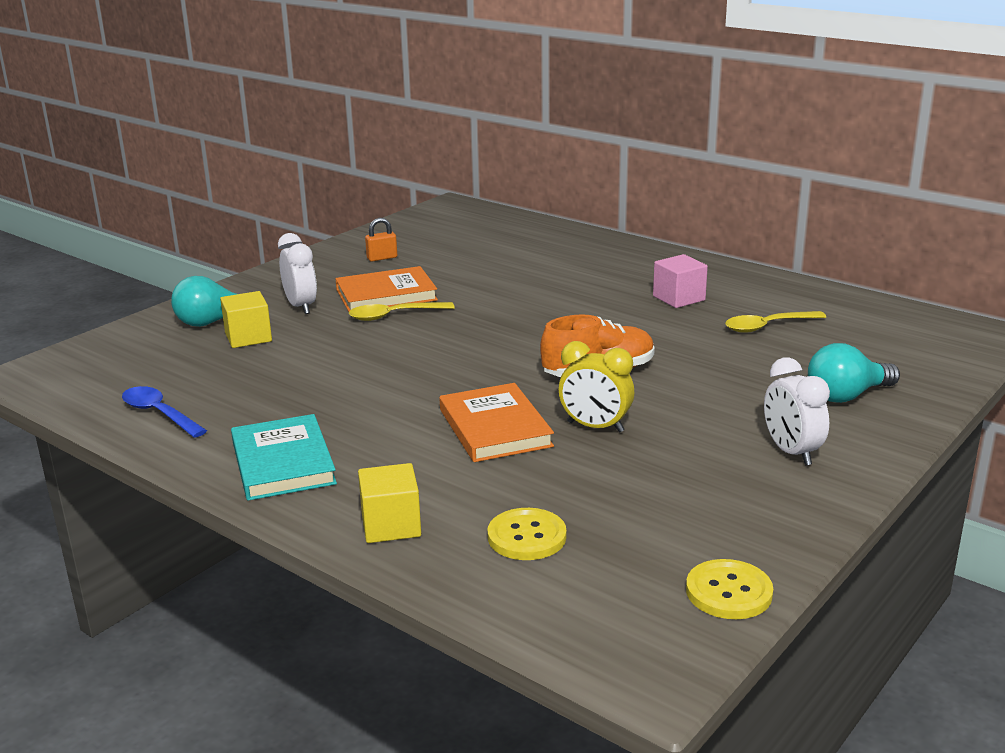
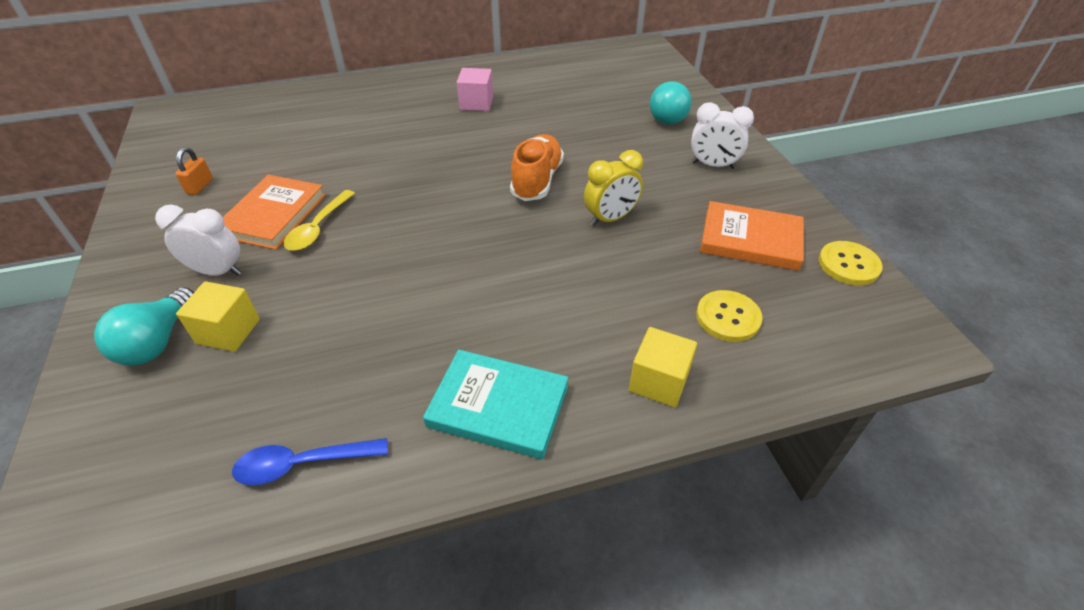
camera: 55 degrees left, 20 degrees up
orange book [440,383,554,462] -> orange book moved to [700,201,804,271]
yellow spoon [725,311,826,333] -> none

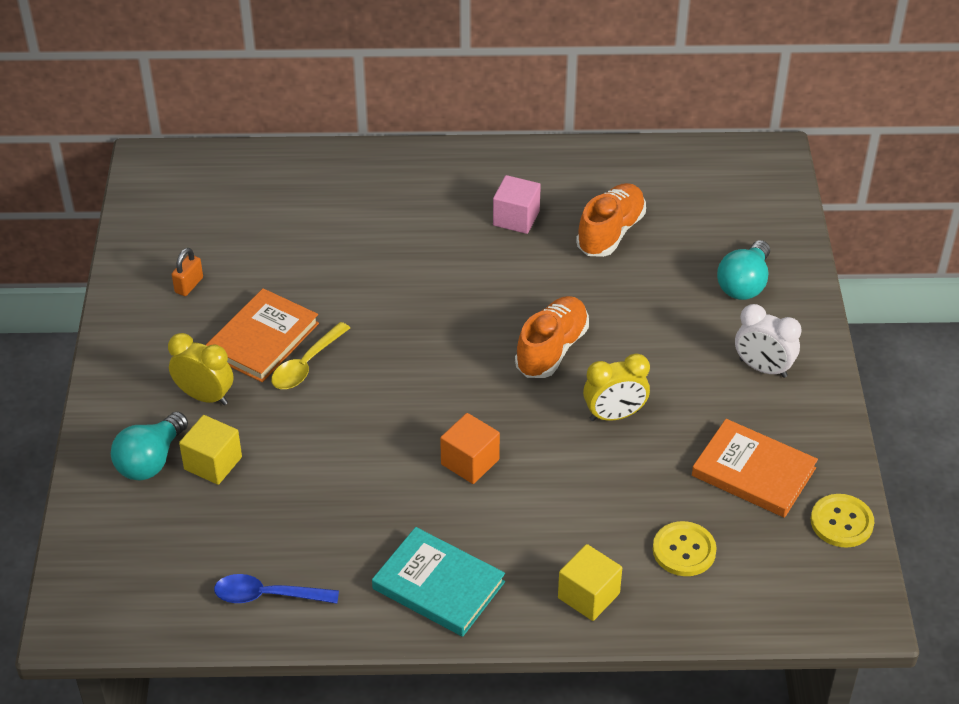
camera: 15 degrees right, 0 degrees up
white clock [155,204,241,276] -> yellow clock [168,333,233,405]
none -> orange cube [440,413,500,484]
none -> orange shoe [576,183,646,257]

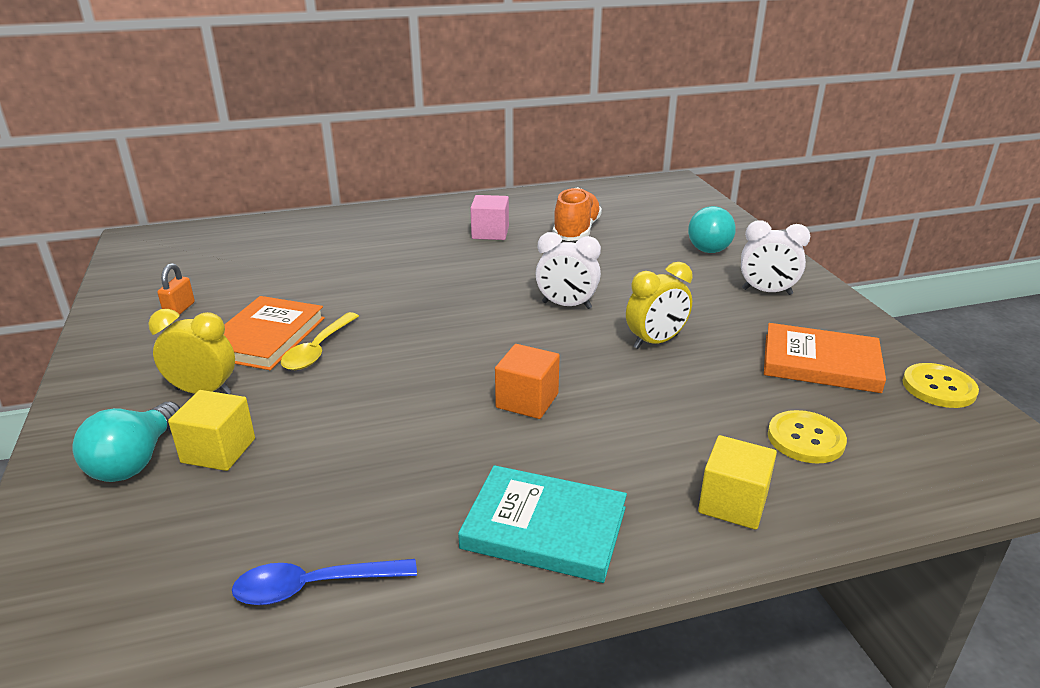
camera: 15 degrees left, 15 degrees down
orange shoe [515,296,589,378] -> white clock [535,232,601,309]

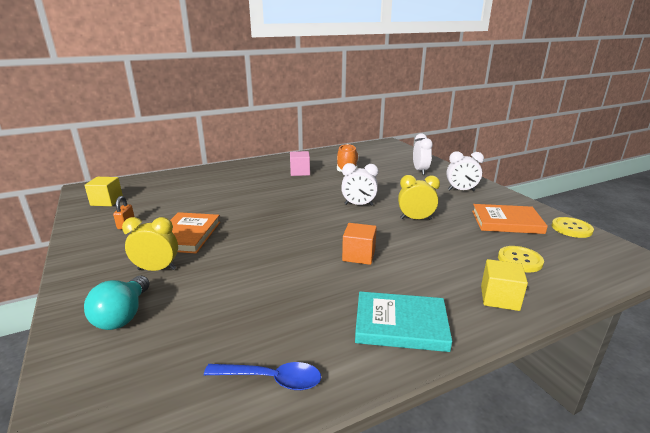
camera: 10 degrees left, 5 degrees down
yellow cube [168,390,255,471] -> yellow cube moved to [84,177,123,206]
blue spoon [232,559,417,605] -> blue spoon turned 150 degrees counterclockwise [204,362,321,390]
yellow spoon [281,312,359,370] -> none
yellow clock [626,262,693,349] -> yellow clock turned 135 degrees counterclockwise [398,175,440,220]
turquoise light bulb [688,206,736,253] -> white clock [413,133,433,175]

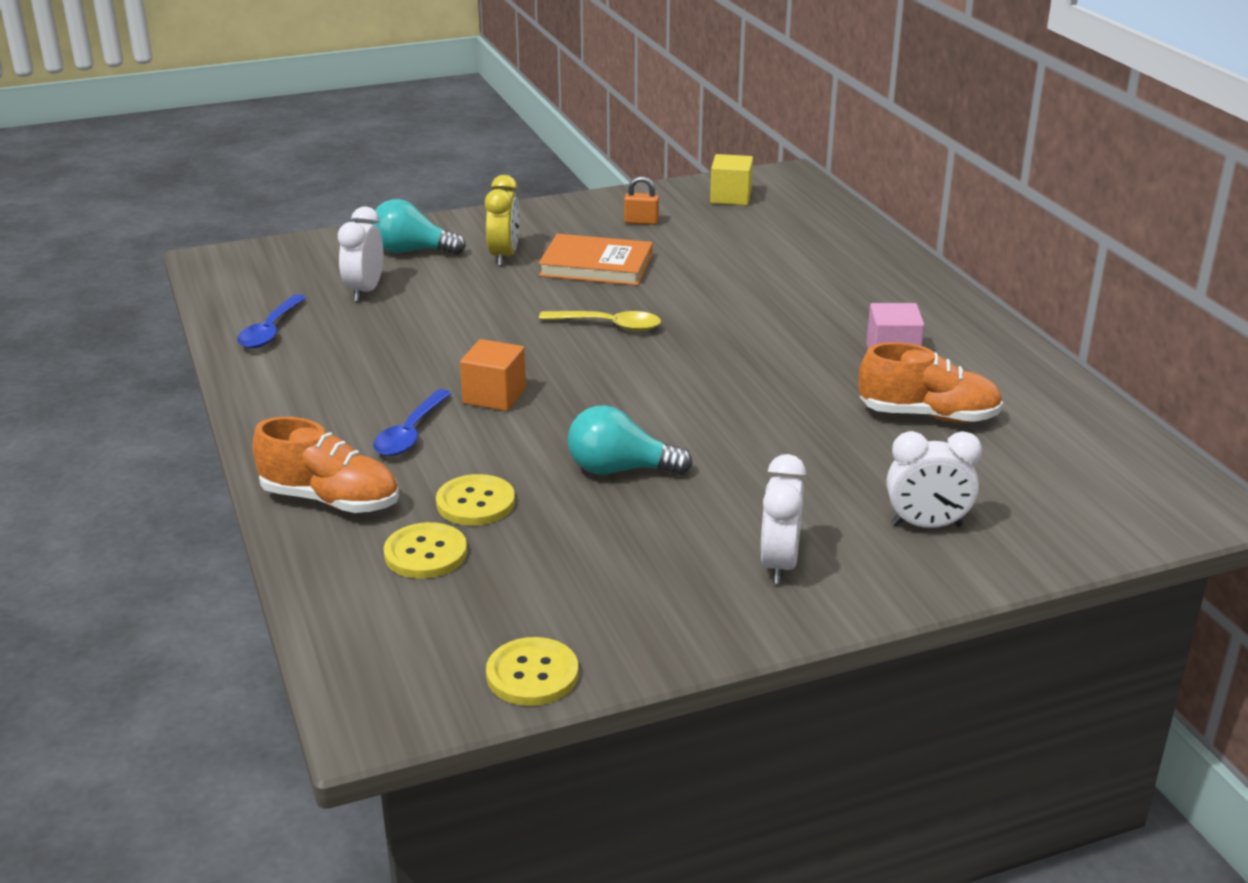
camera: 95 degrees right, 5 degrees up
white clock [341,163,378,206] -> white clock moved to [338,207,383,302]
turquoise book [355,291,452,352] -> none
yellow clock [398,175,440,220] -> turquoise light bulb [568,405,693,475]
orange book [472,204,548,234] -> none
yellow cube [481,259,528,311] -> orange shoe [252,417,399,513]
none -> blue spoon [373,389,452,456]
none -> yellow button [436,474,515,526]
none -> yellow spoon [539,311,661,331]

